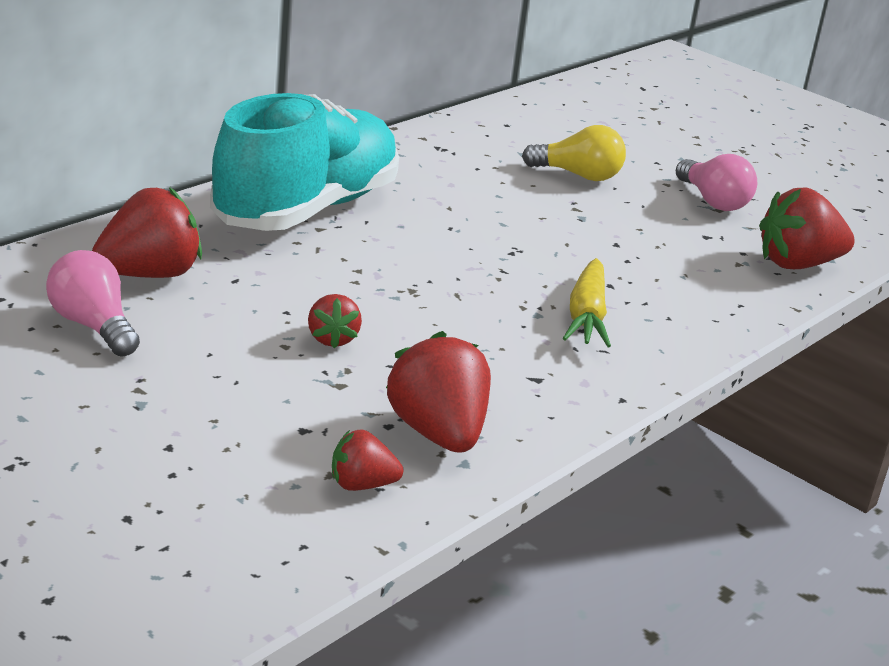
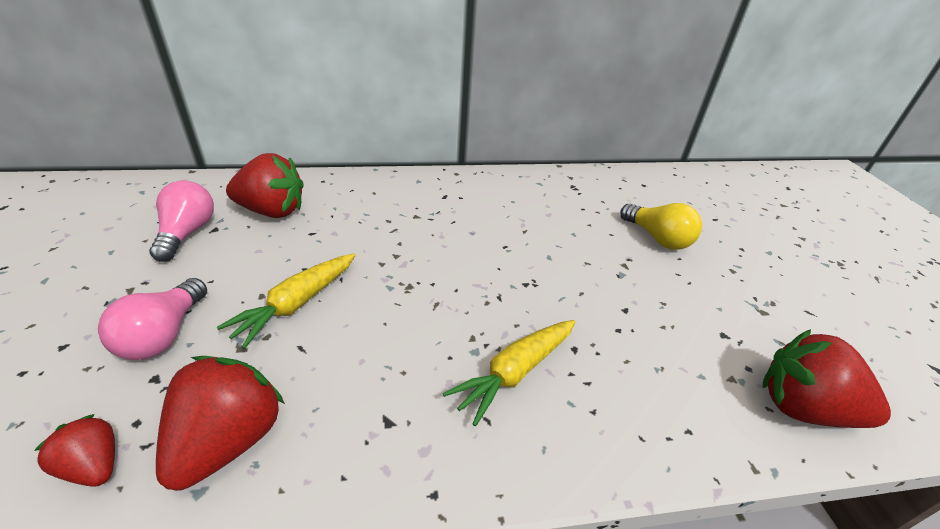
camera: 40 degrees right, 10 degrees up
turquoise shoe [210,93,399,231] -> none
red strawberry [308,294,362,349] -> yellow carrot [217,254,356,349]
pink light bulb [676,154,757,211] -> pink light bulb moved to [98,278,207,360]

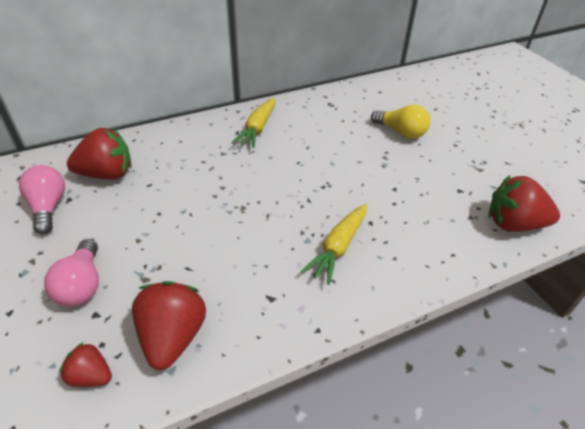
camera: 15 degrees left, 5 degrees up
yellow carrot [217,254,356,349] -> yellow carrot moved to [231,98,275,148]

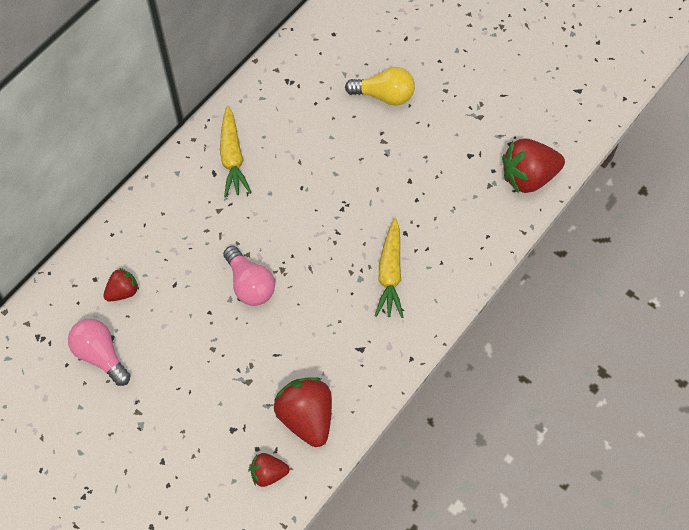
camera: 25 degrees left, 20 degrees up
pink light bulb [44,239,99,307] -> pink light bulb moved to [223,246,275,306]
red strawberry [67,128,132,180] -> red strawberry [103,268,139,302], size x0.55

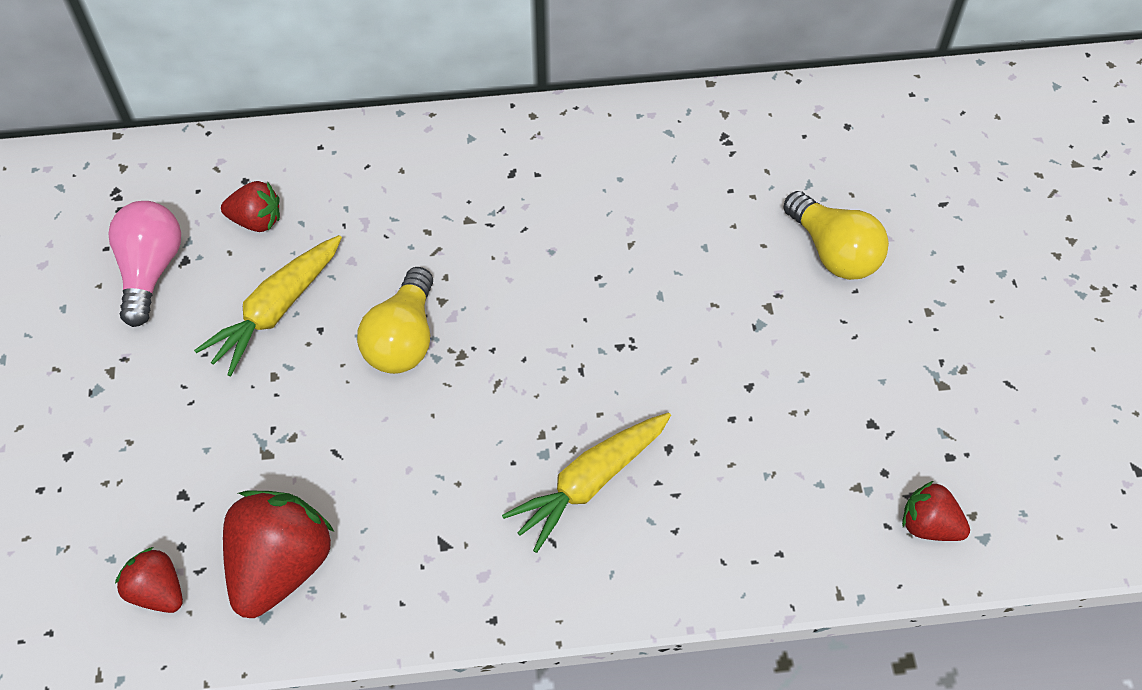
camera: 45 degrees right, 5 degrees down
yellow carrot [220,106,252,197] -> yellow carrot moved to [194,235,342,376]
pink light bulb [223,246,275,306] -> yellow light bulb [357,267,433,374]
red strawberry [502,138,565,193] -> red strawberry [902,481,970,541], size x0.55

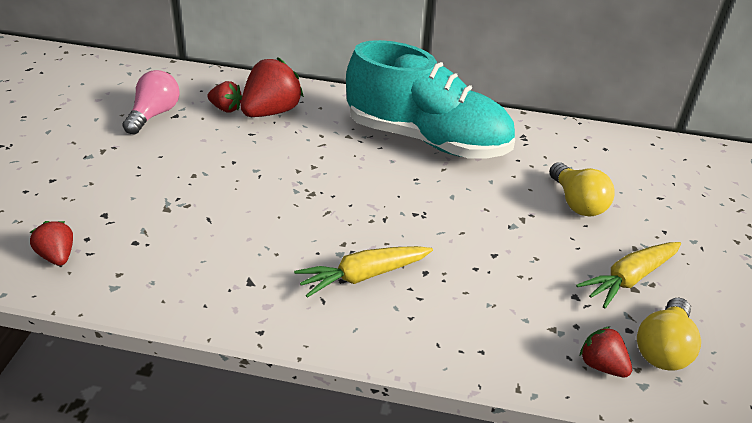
camera: 15 degrees right, 20 degrees down
yellow carrot [194,235,342,376] -> yellow carrot moved to [576,242,681,309]
red strawberry [223,491,334,618] -> red strawberry moved to [241,57,304,117]
yellow light bulb [357,267,433,374] -> yellow light bulb moved to [637,297,701,371]
none -> turquoise shoe [346,40,515,159]

